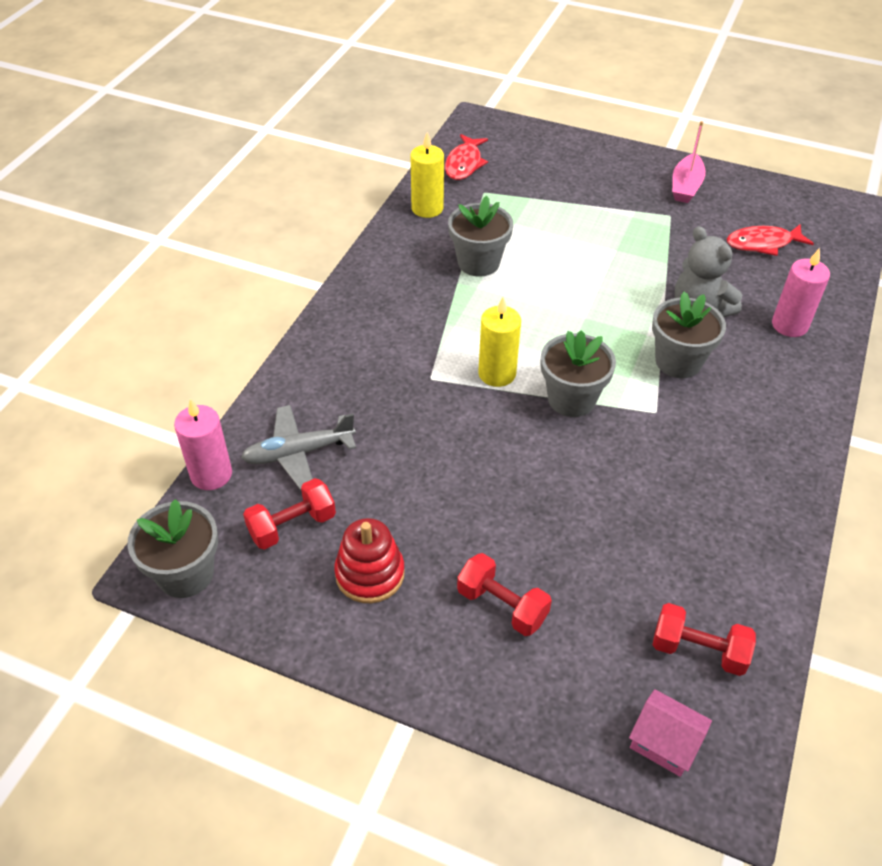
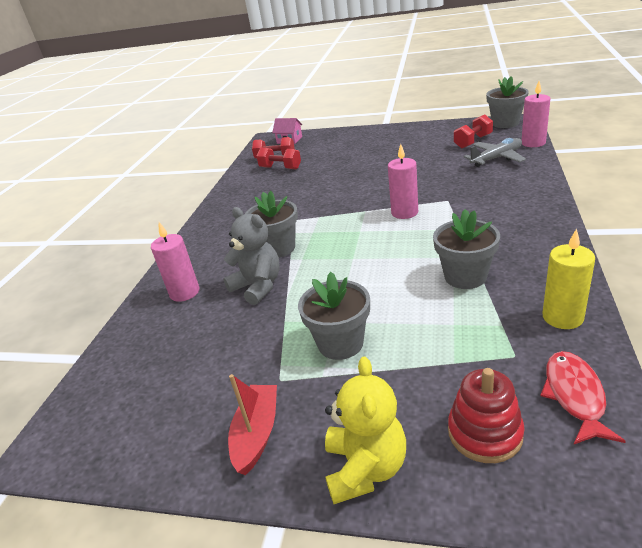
camera: 175 degrees right, 15 degrees down
red stacking toy [334,518,405,603] -> red stacking toy moved to [448,368,525,463]
red dumbbell [457,553,552,636] -> red dumbbell moved to [256,147,301,169]
yellow candle [478,297,521,387] -> pink candle [388,144,418,219]
grey flower pot [541,330,616,417] -> grey flower pot moved to [298,272,370,360]
pink boat [672,121,706,203] -> red boat [228,374,277,475]
red fish [727,224,814,256] -> none
none -> yellow teddy bear [325,357,406,504]

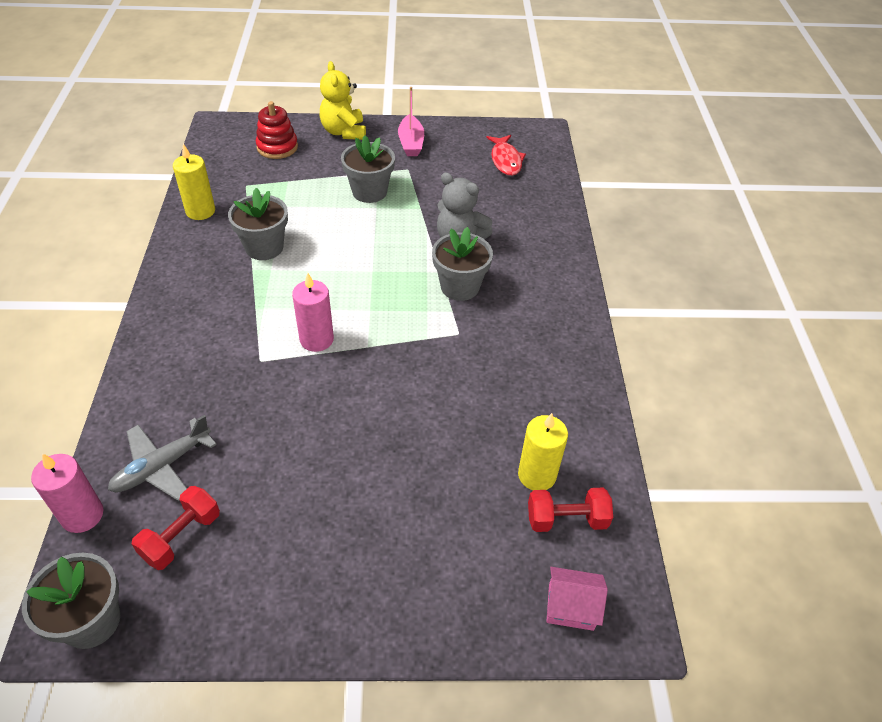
camera: 160 degrees right, 15 degrees up
pink candle [151,222,199,302] -> none
red boat [228,374,277,475] -> pink boat [398,87,424,156]
red dumbbell [256,147,301,169] -> yellow candle [518,413,568,490]
red fish [540,351,626,444] -> red fish moved to [486,135,526,176]

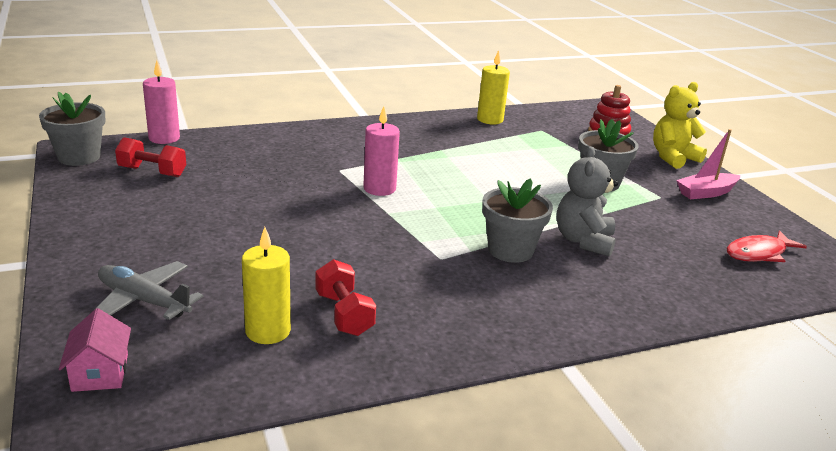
camera: 70 degrees right, 20 degrees down
grey plane [108,415,217,501] -> grey plane moved to [97,261,203,320]
grey flower pot [228,188,288,260] -> none
red dumbbell [528,488,613,532] -> red dumbbell moved to [316,259,376,336]

